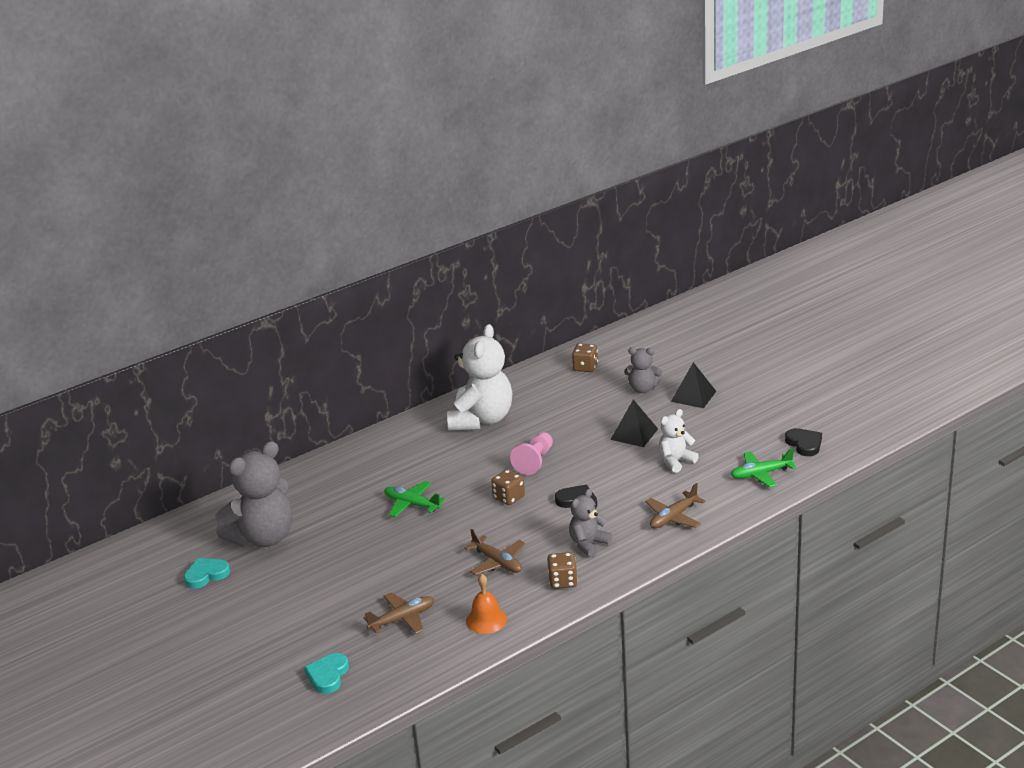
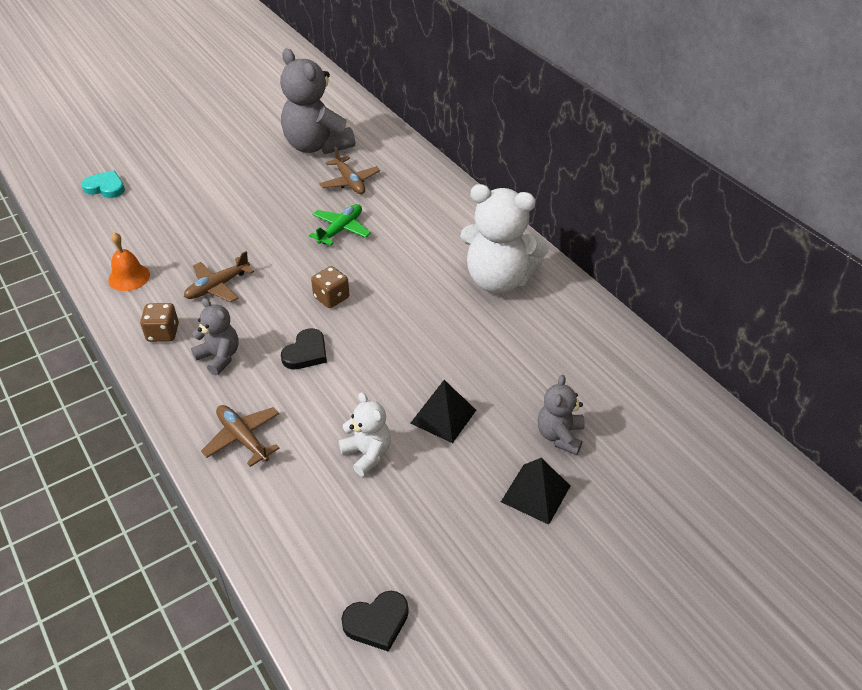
camera: 90 degrees right, 15 degrees up
turquoise heart [184,558,230,589] -> none
brown plane [364,593,434,634] -> brown plane moved to [320,147,380,194]
pink pawn [510,432,553,475] -> none
brown dice [572,343,598,372] -> none
green plane [730,449,796,488] -> none

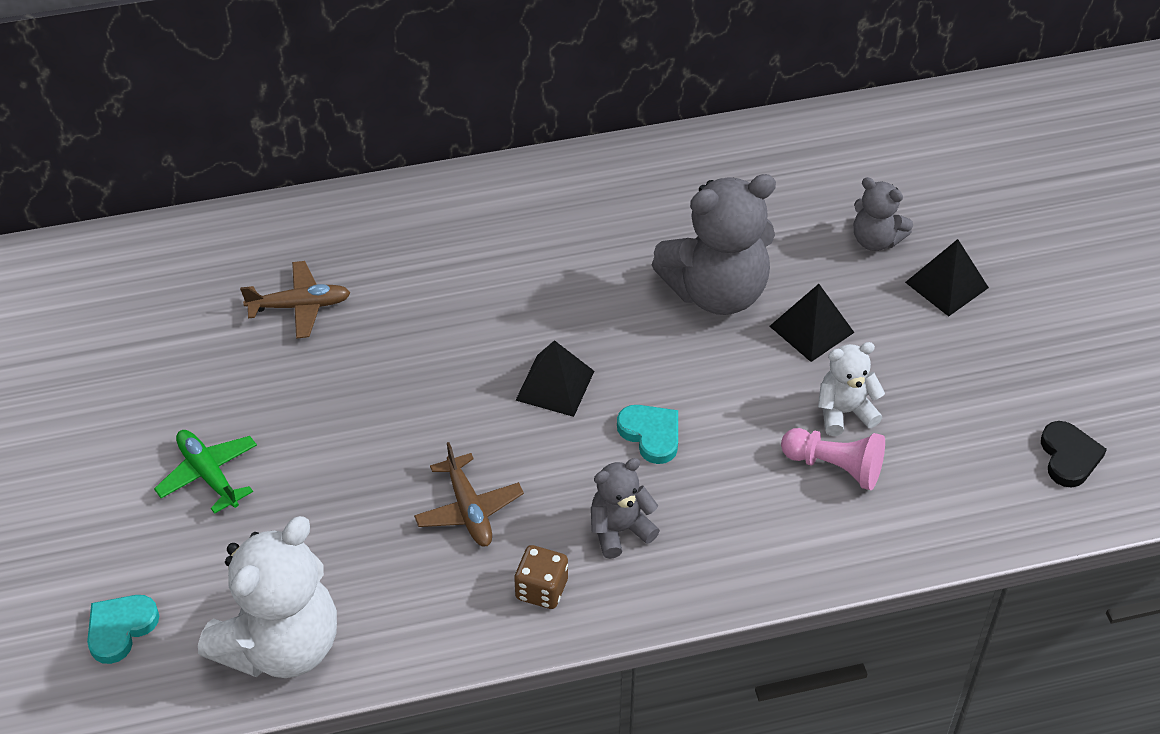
camera: 70 degrees left, 5 degrees up
orange bell [108,232,150,291] -> none
brown plane [201,405,280,467] -> none
grey teddy bear [280,49,355,154] -> grey teddy bear moved to [651,174,776,315]
black heart [281,328,327,369] -> turquoise heart [617,405,678,464]
green plane [309,204,371,246] -> green plane moved to [154,430,257,514]
brown dice [311,266,349,308] -> black pyramid [515,340,594,417]
white teddy bear [460,184,549,294] -> white teddy bear moved to [198,516,337,678]
none -> pink pawn [781,428,885,490]

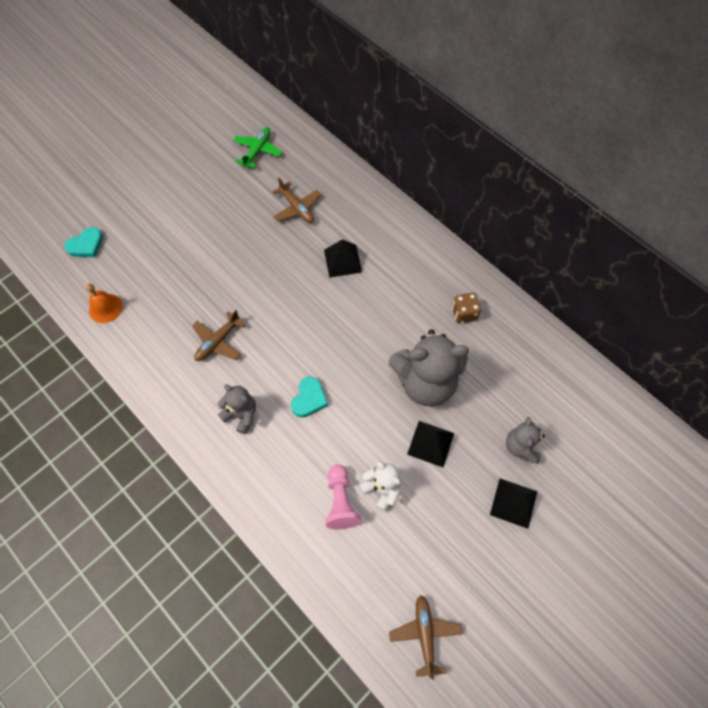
camera: 60 degrees right, 15 degrees up
turquoise heart [87,595,159,664] -> turquoise heart turned 135 degrees clockwise [65,227,103,257]
green plane [154,430,257,514] -> green plane moved to [233,127,282,168]
white teddy bear [198,516,337,678] -> orange bell [86,283,123,323]
brown dice [514,545,568,609] -> brown dice moved to [452,293,481,324]
black pyramid [515,340,594,417] -> black pyramid moved to [324,239,362,278]
grey teddy bear [651,174,776,315] -> grey teddy bear turned 45 degrees counterclockwise [389,329,469,406]
black heart [1041,421,1107,488] -> brown plane [389,595,462,680]

